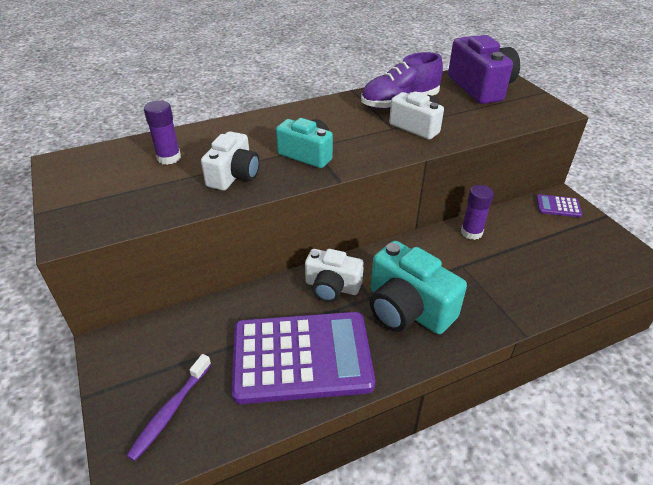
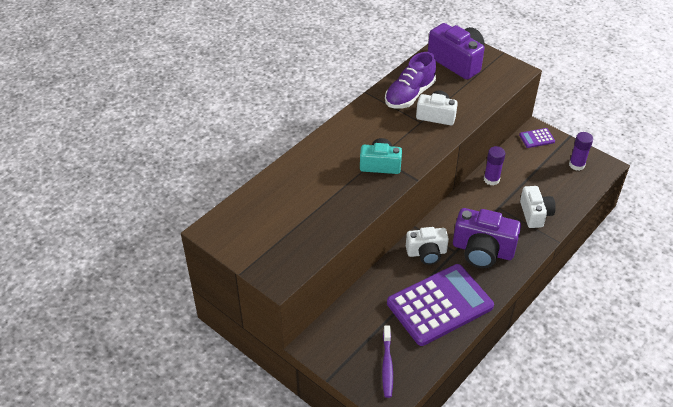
camera: 25 degrees left, 5 degrees up
purple glue stick [144,100,181,165] -> purple glue stick moved to [569,132,593,171]
white camera [201,131,260,190] -> white camera moved to [520,186,556,228]
turquoise camera [370,241,467,334] -> purple camera [453,208,521,268]

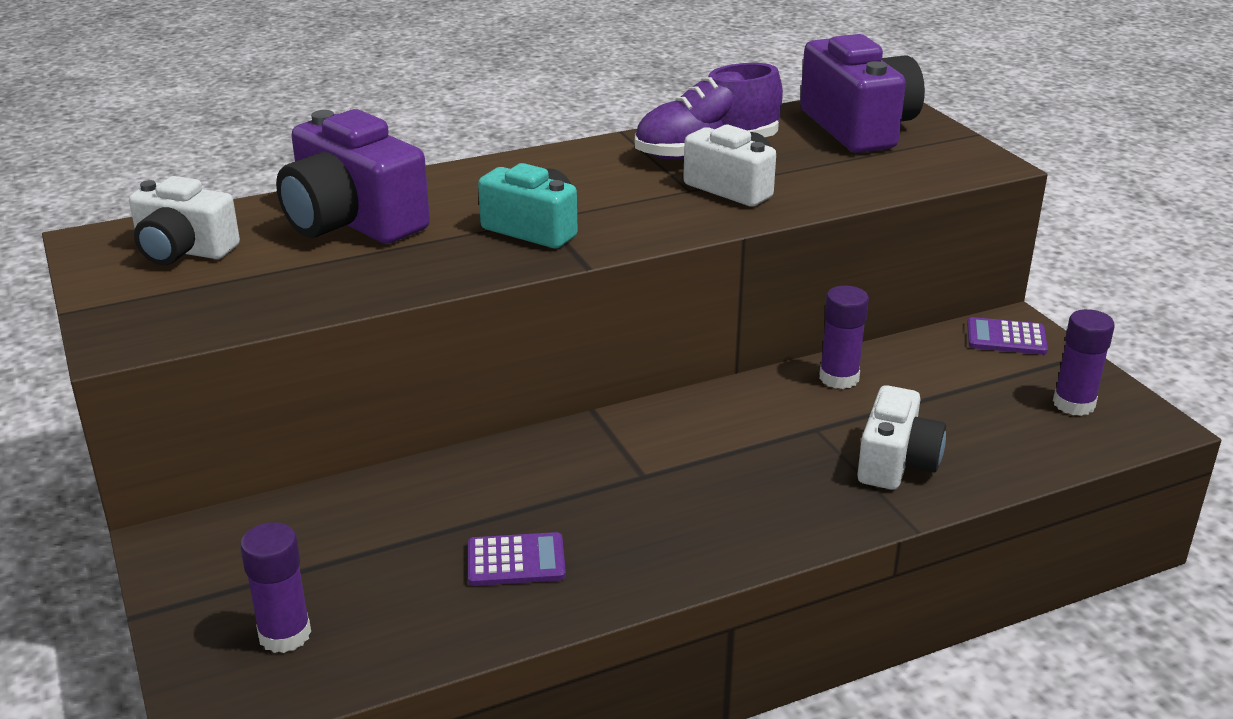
camera: 25 degrees right, 15 degrees down
purple toothbrush [382,325,393,398] -> purple glue stick [240,522,311,653]
purple calculator [387,264,494,346] -> purple calculator [468,532,566,586], size x0.40
white camera [406,227,449,265] -> white camera moved to [129,176,240,265]
purple camera [453,208,521,268] -> purple camera moved to [276,109,430,244]

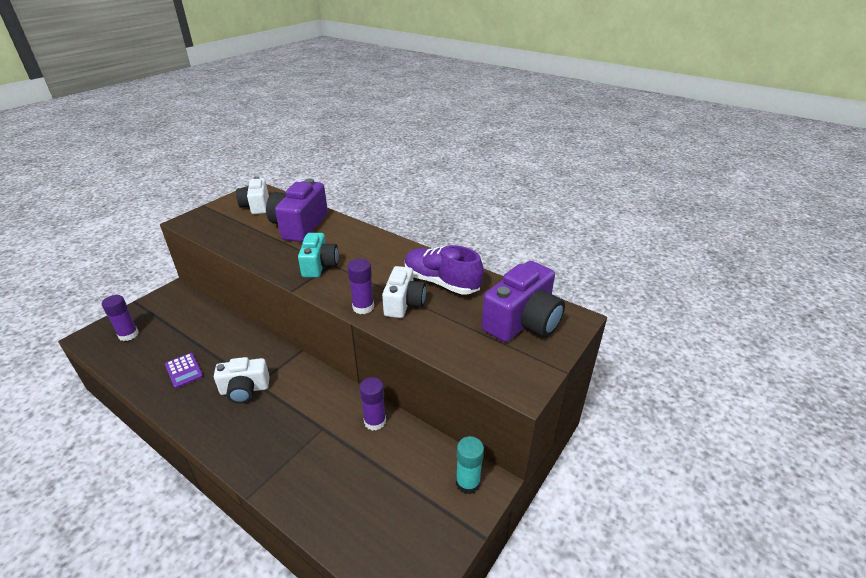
camera: 60 degrees right, 5 degrees up
white camera [857,385,946,490] -> white camera moved to [214,357,270,404]
purple calculator [967,317,1048,355] -> turquoise glue stick [456,436,484,494]
purple glue stick [1053,309,1115,416] -> purple glue stick moved to [347,259,374,314]

